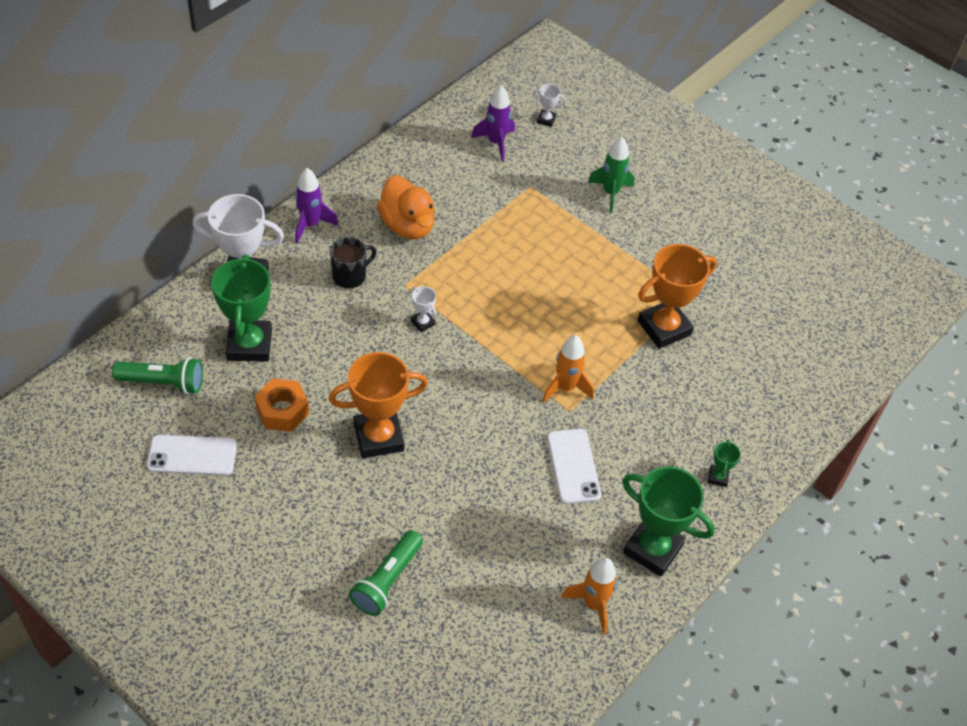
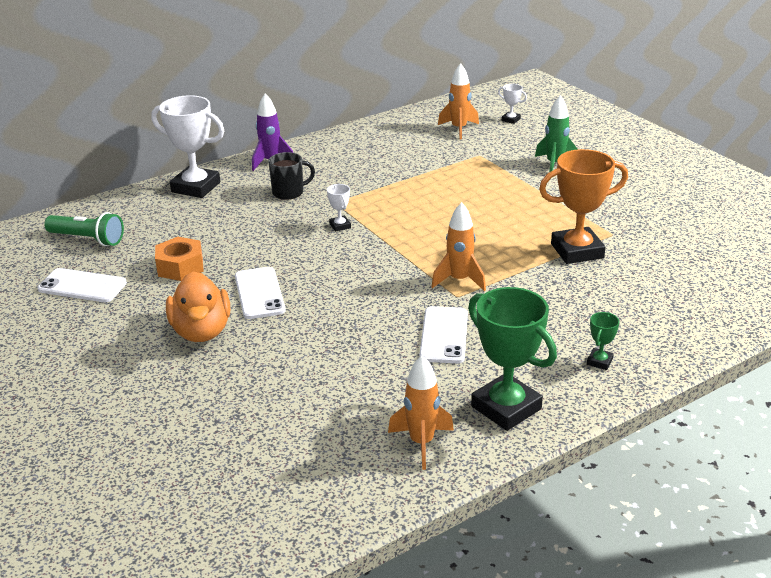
camera: 20 degrees right, 20 degrees down
green trophy [211,255,272,362] -> none
orange trophy [329,352,428,458] -> white phone [235,267,286,319]
green flashlight [349,530,423,616] -> none
orange duck [377,175,435,239] -> orange duck moved to [166,271,230,342]
purple rocket [471,85,515,161] -> orange rocket [438,63,479,140]

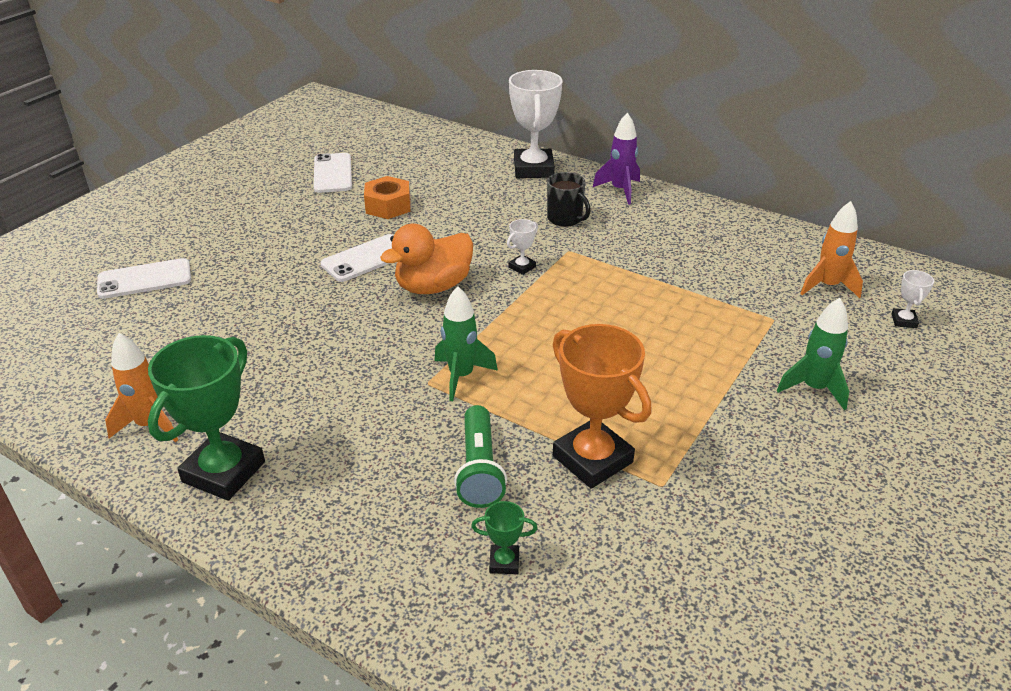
camera: 65 degrees right, 5 degrees up
green flashlight [44,212,124,246] -> green flashlight moved to [454,405,507,508]
orange duck [166,271,230,342] -> orange duck moved to [380,223,473,294]
white phone [419,306,468,363] -> white phone moved to [97,258,191,299]
orange rocket [431,202,486,291] -> green rocket [434,286,498,401]
green trophy [587,312,619,370] -> green trophy moved to [471,501,538,574]

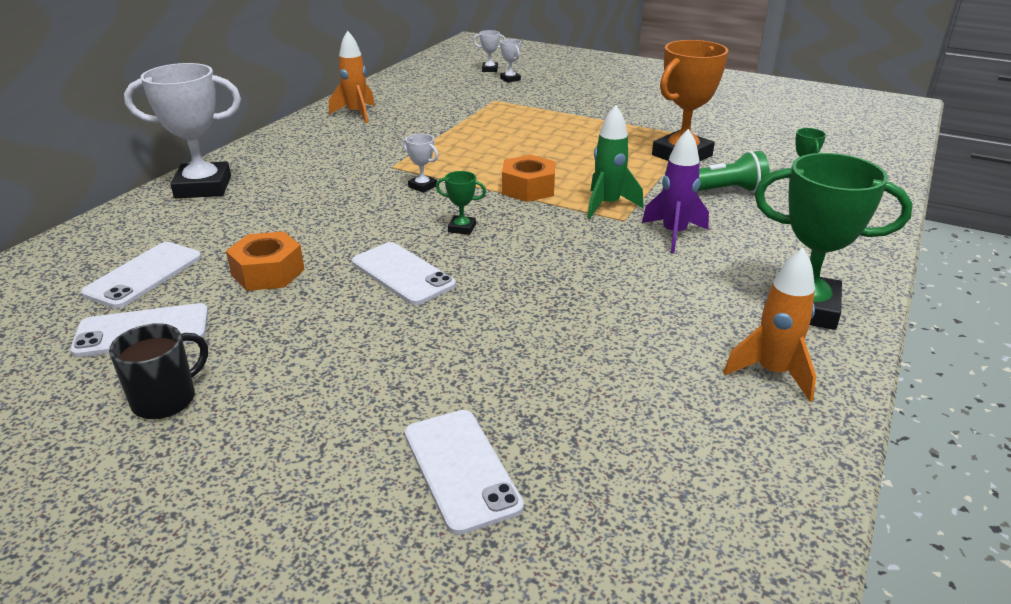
camera: 95 degrees left, 5 degrees down
orange duck [380,223,473,294] -> green trophy [436,171,486,235]
black mug [547,172,591,227] -> black mug moved to [109,323,208,419]
purple rocket [593,112,640,205] -> purple rocket moved to [642,129,709,253]
green rocket [777,298,849,410] -> none
orange rocket [800,201,863,298] -> orange rocket moved to [329,31,375,123]
none -> white phone [81,242,202,308]
none -> white trophy [500,39,521,83]
none -> orange nut [502,155,555,202]

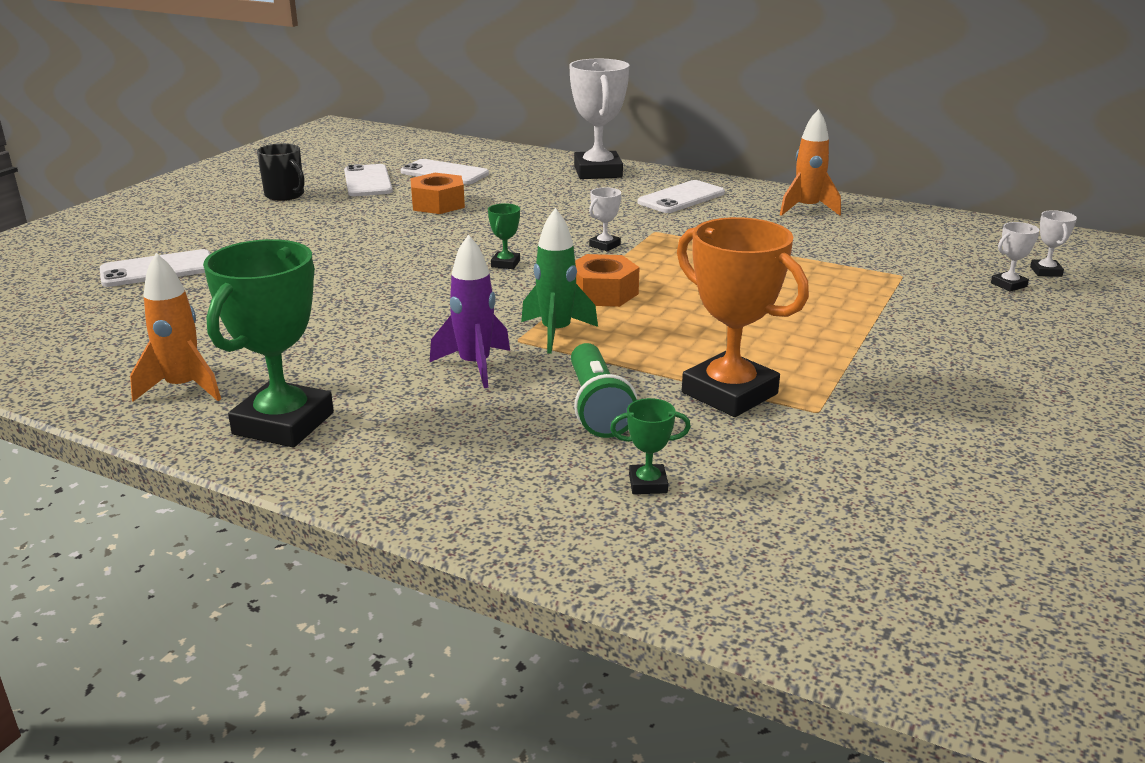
camera: 90 degrees right, 5 degrees down
white phone [352,242,456,305] -> white phone moved to [638,180,725,213]

